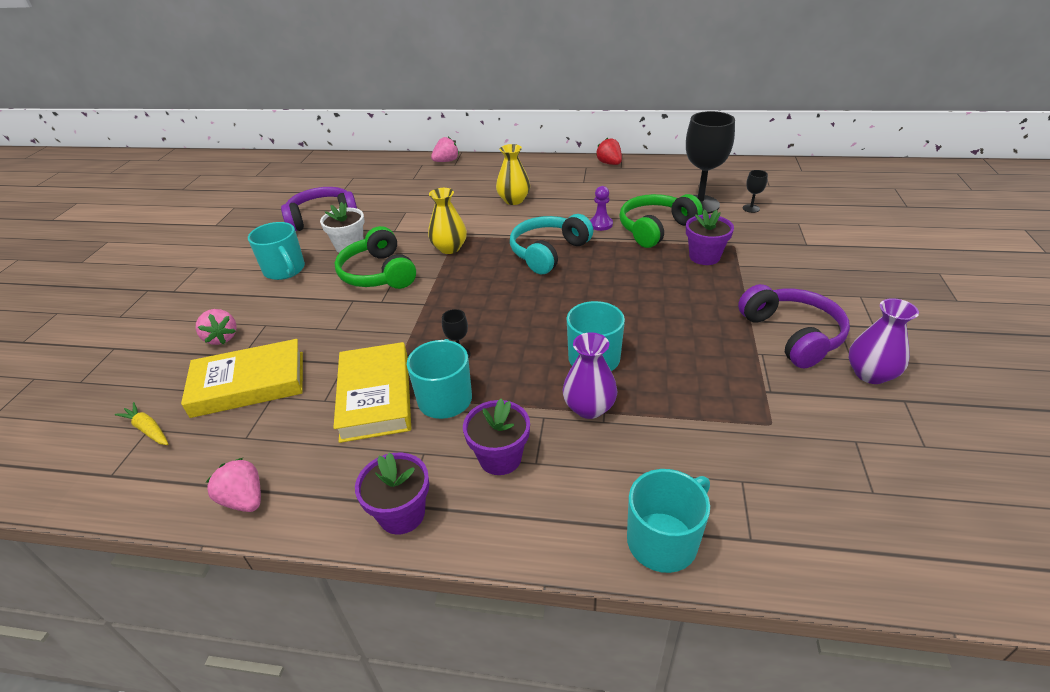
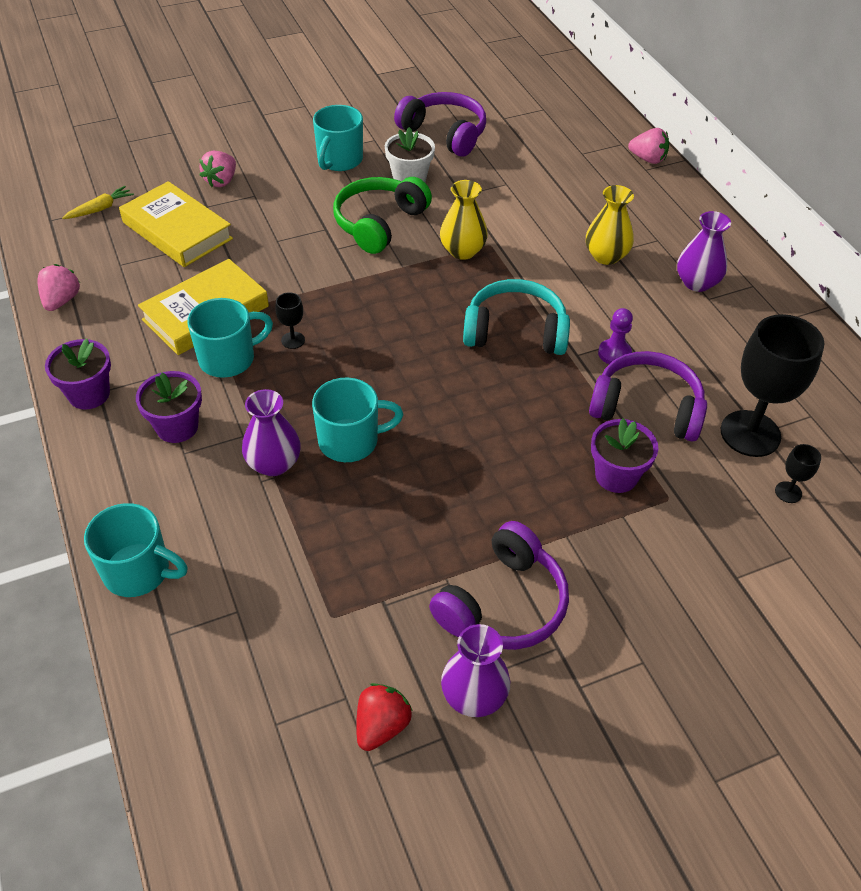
camera: 55 degrees right, 10 degrees up
yellow carrot [115,402,168,445] -> yellow carrot turned 45 degrees clockwise [62,186,134,219]
red strawberry [596,138,622,165] -> red strawberry moved to [356,683,412,751]
green headphones [619,194,703,248] -> purple headphones [589,351,707,441]
none -> purple vase [677,211,731,292]

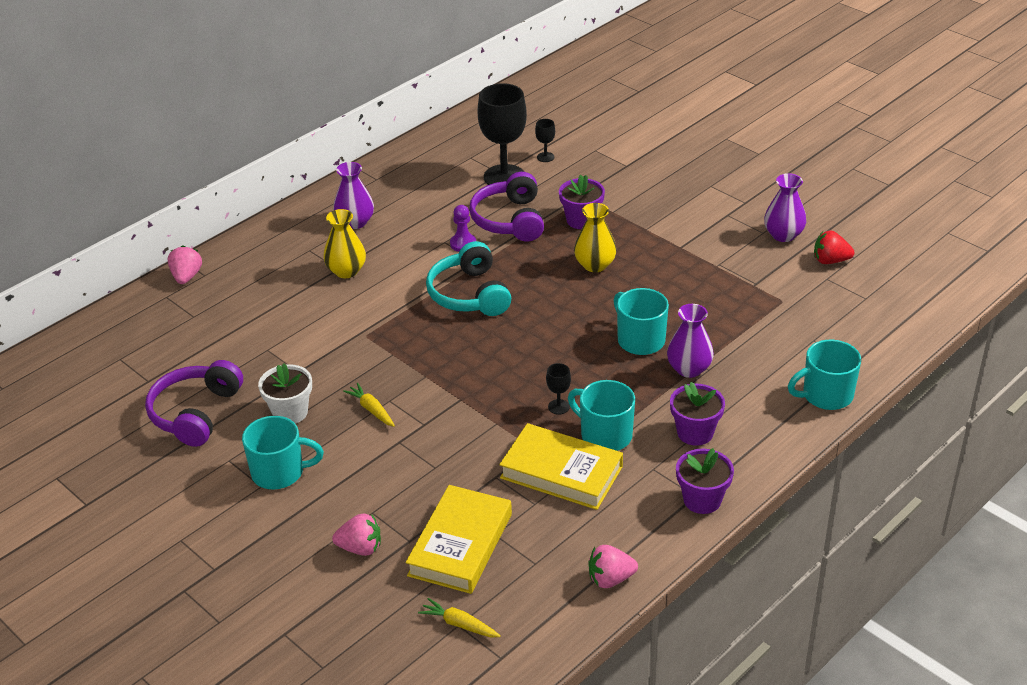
camera: 110 degrees left, 10 degrees down
turquoise mug [84,503,188,597] -> turquoise mug turned 105 degrees counterclockwise [788,340,861,410]
green headphones [333,177,432,254] -> yellow carrot [343,383,395,427]
purple headphones [429,521,569,650] -> none
yellow vase [440,180,488,260] -> yellow vase moved to [574,203,617,272]

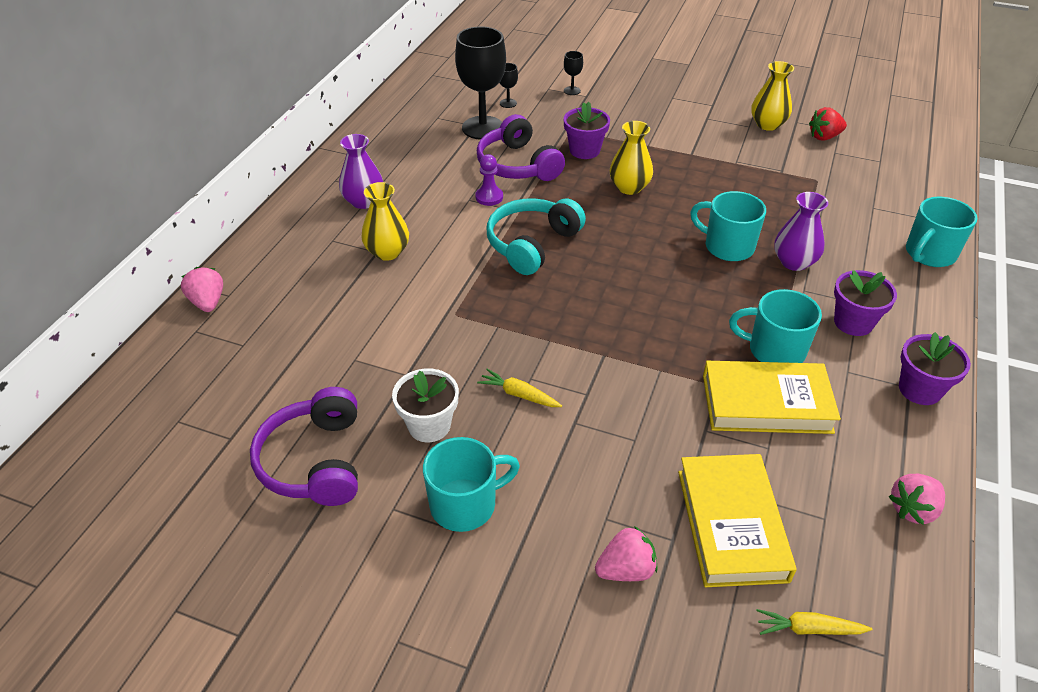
camera: 25 degrees left, 5 degrees up
turquoise headphones [426,241,511,316] -> turquoise headphones turned 75 degrees clockwise [487,198,586,275]
black goblet [546,363,571,415] -> black goblet moved to [564,51,583,95]
purple vase [764,173,806,242] -> yellow vase [751,61,794,131]

